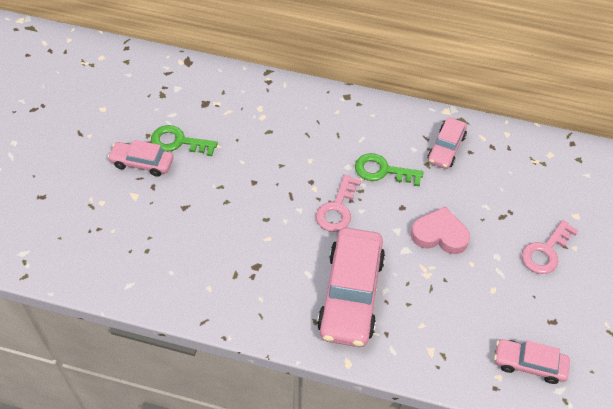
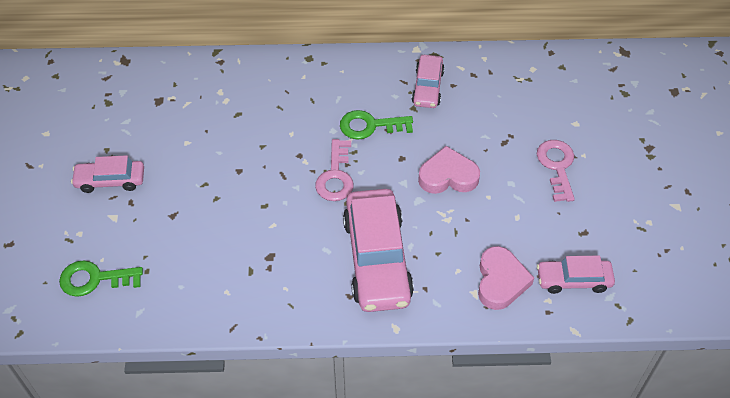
camera: 15 degrees left, 0 degrees up
green key [151,125,218,156] -> green key moved to [59,261,143,297]
pink key [521,220,579,274] -> pink key turned 150 degrees clockwise [537,140,575,202]
none -> pink heart [478,246,534,310]

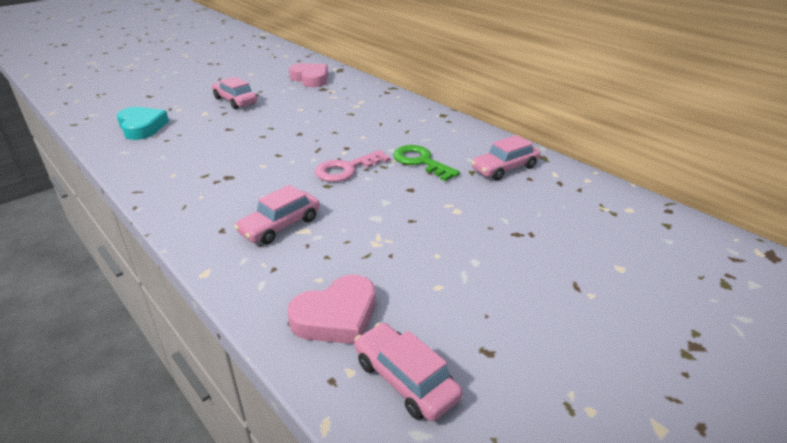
camera: 50 degrees right, 20 degrees down
green key [59,261,143,297] -> turquoise heart [117,107,169,140]
pink car [343,189,414,312] -> pink car [234,185,320,244], size x0.55
pink heart [418,146,480,194] -> pink heart moved to [289,63,328,87]
pink key [537,140,575,202] -> none

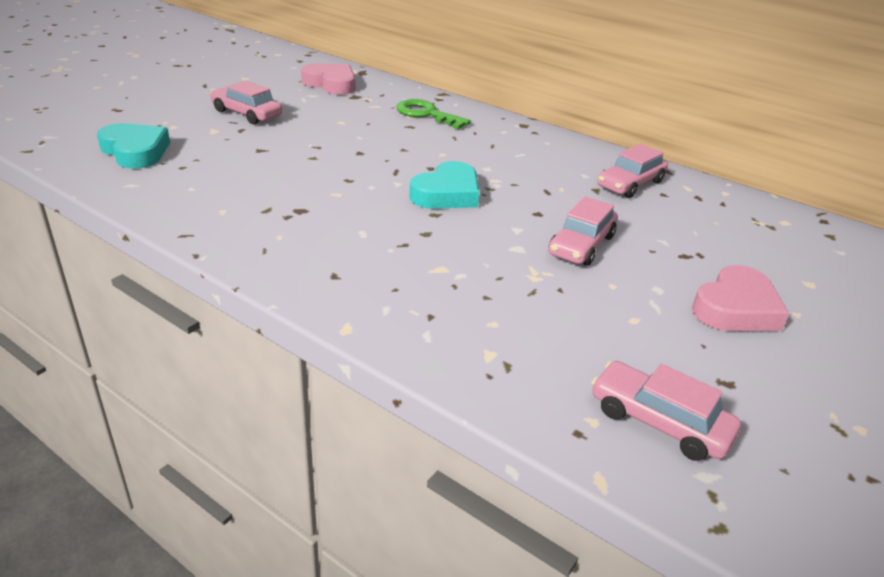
camera: 15 degrees left, 0 degrees up
pink car [234,185,320,244] -> pink car moved to [548,196,617,266]
pink heart [287,275,376,344] -> pink heart moved to [692,265,789,331]
pink key [315,150,391,182] -> turquoise heart [409,161,479,209]
green key [393,145,460,181] -> green key moved to [396,99,471,129]

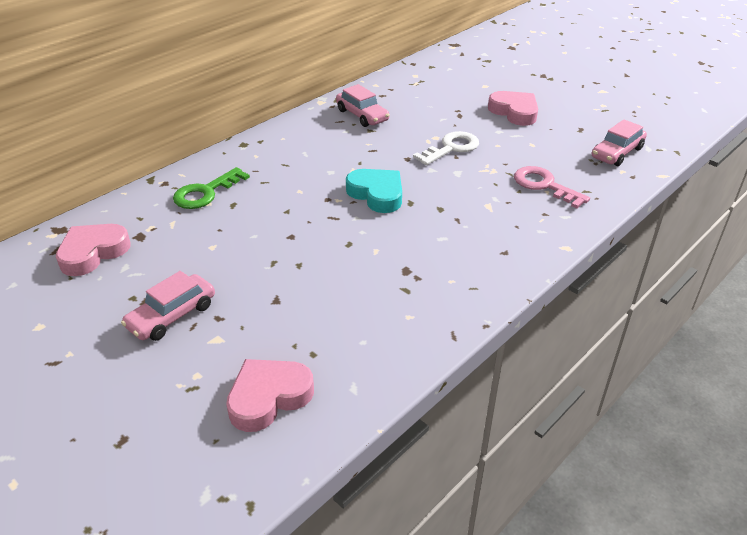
camera: 80 degrees left, 5 degrees up
turquoise heart [97,123,170,168] -> pink heart [226,359,314,432]
pink car [548,196,617,266] -> white key [413,131,479,165]
none -> pink key [514,166,590,208]

